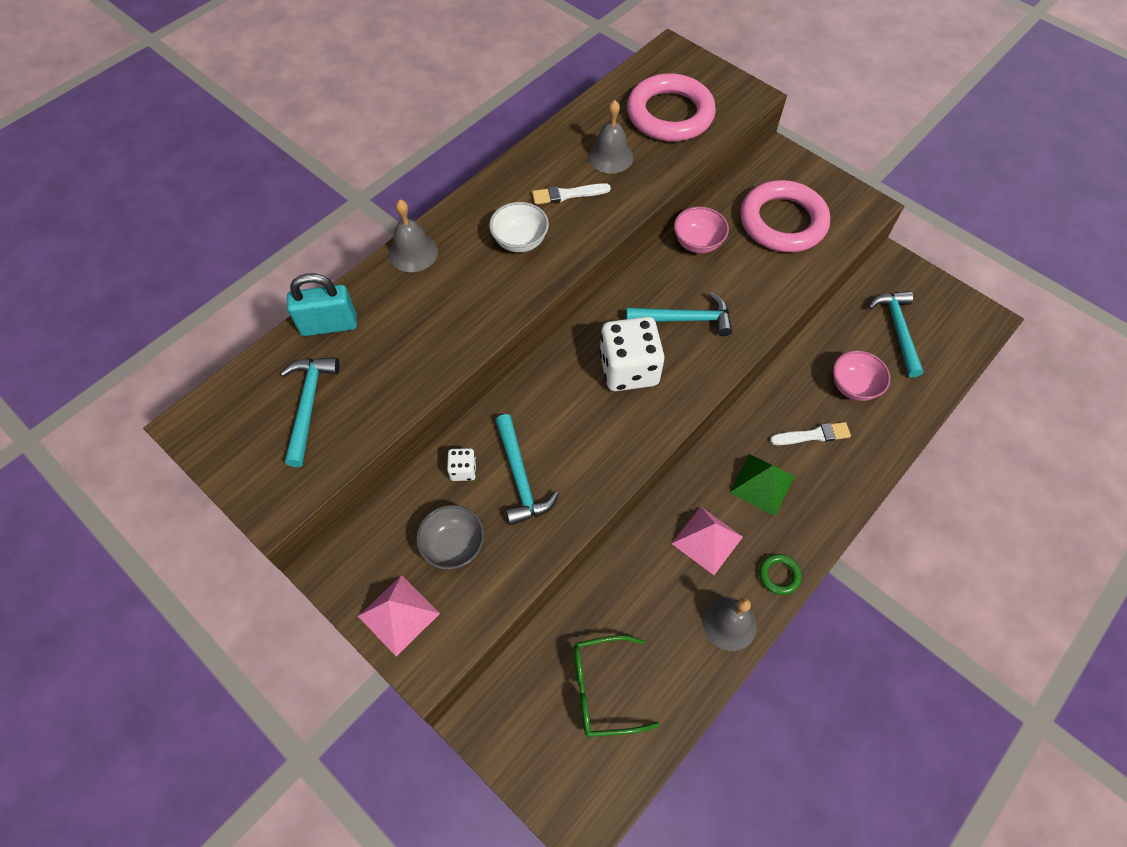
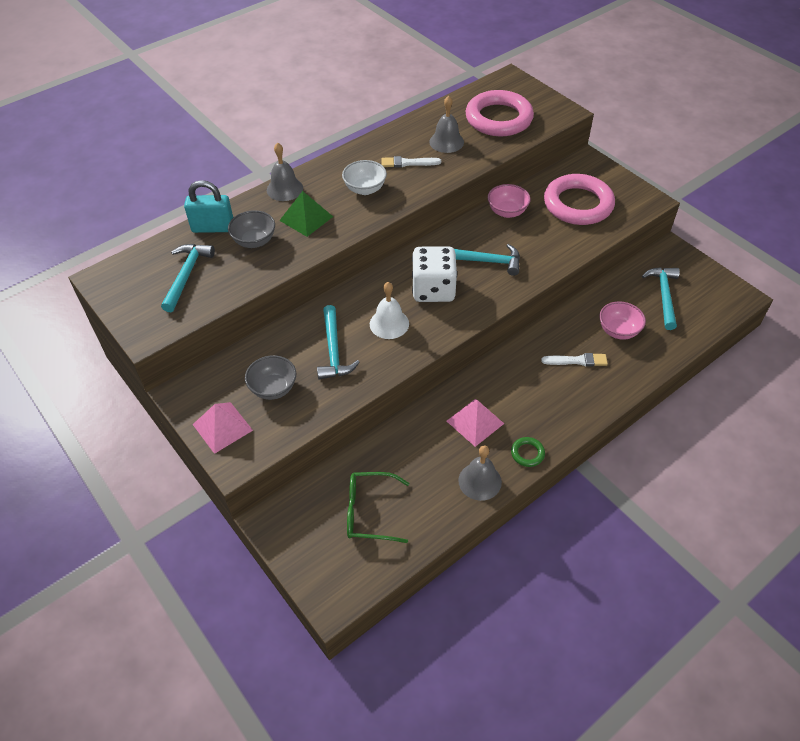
camera: 10 degrees right, 10 degrees down
white dice [447,448,476,481] -> none
green pyramid [729,454,795,516] -> green pyramid moved to [279,191,333,237]
none -> grey bowl [228,210,275,248]
none -> white bell [370,282,409,339]

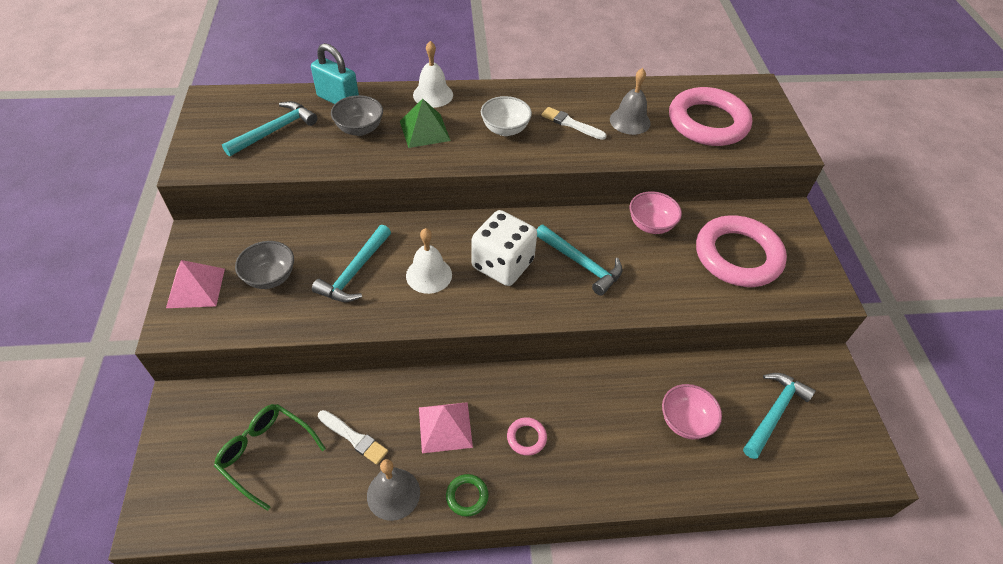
camera: 30 degrees right, 0 degrees up
grey bell [267,142,303,201] -> white bell [413,41,453,108]
white brush [541,353,608,366] -> white brush moved to [318,410,388,465]
none -> pink ring [507,417,547,456]

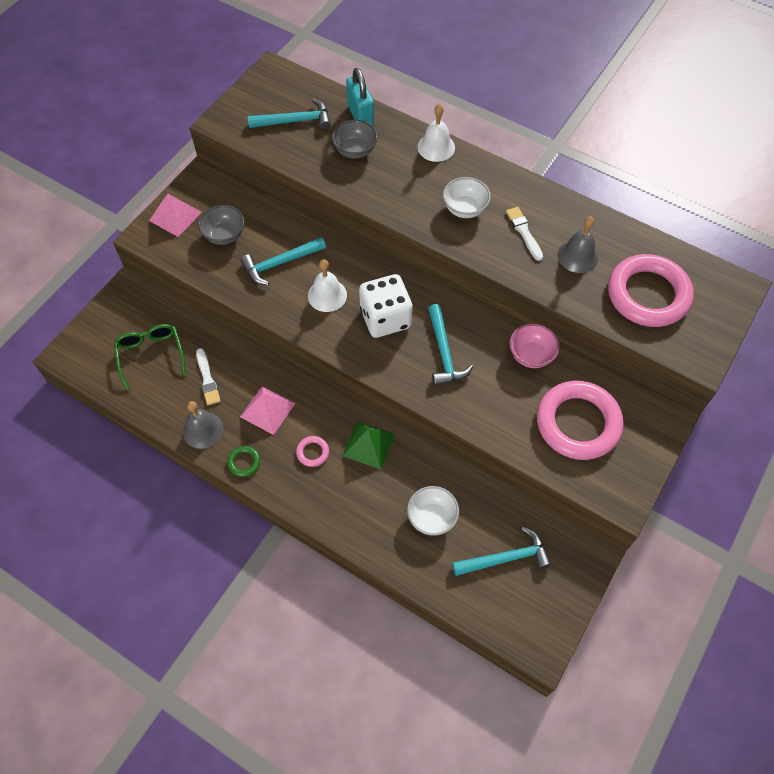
camera: 40 degrees right, 10 degrees up
green pyramid [400,99,451,148] -> green pyramid moved to [342,421,395,469]
pink bowl [662,384,722,439] -> white bowl [407,486,459,536]

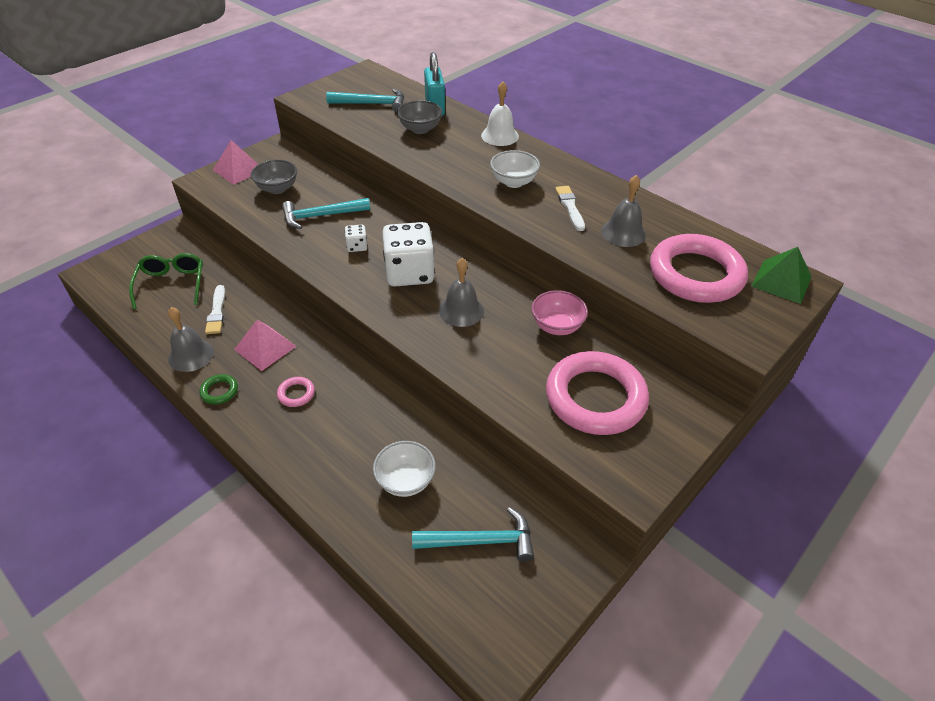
camera: 10 degrees right, 15 degrees down
white bell [308,259,347,312] -> white dice [345,225,367,252]
green pyramid [342,421,395,469] -> green pyramid moved to [751,247,812,304]
turquoise hammer [428,304,474,386] -> grey bell [439,258,484,327]

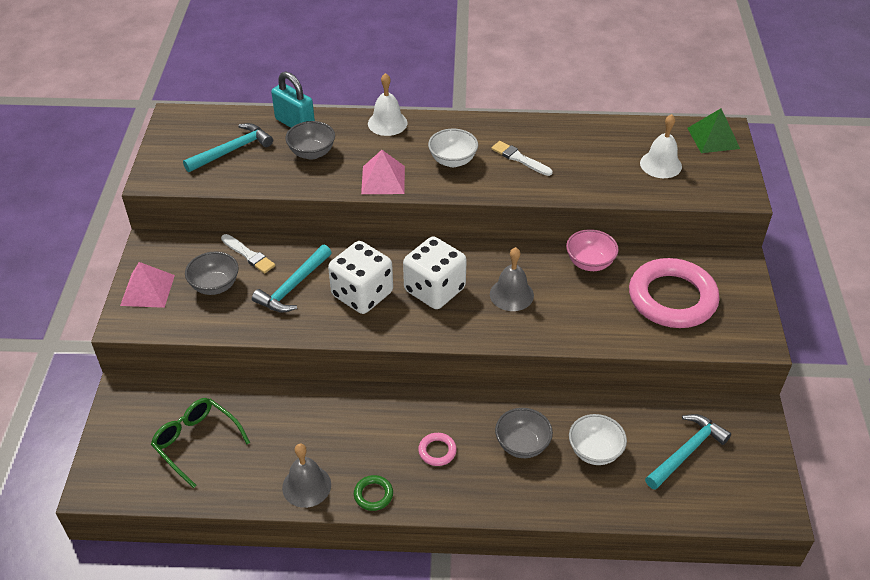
camera: 40 degrees left, 0 degrees up
white brush [205,285,225,334] -> white brush moved to [221,234,275,273]
pink pyramid [234,320,297,371] -> pink pyramid moved to [361,150,405,194]
white dice [345,225,367,252] -> white dice [328,241,393,314], size x2.22
grey bell [601,175,646,247] -> none
pink ring [650,234,748,303] -> white bell [640,114,682,178]
none -> grey bowl [495,408,553,458]

